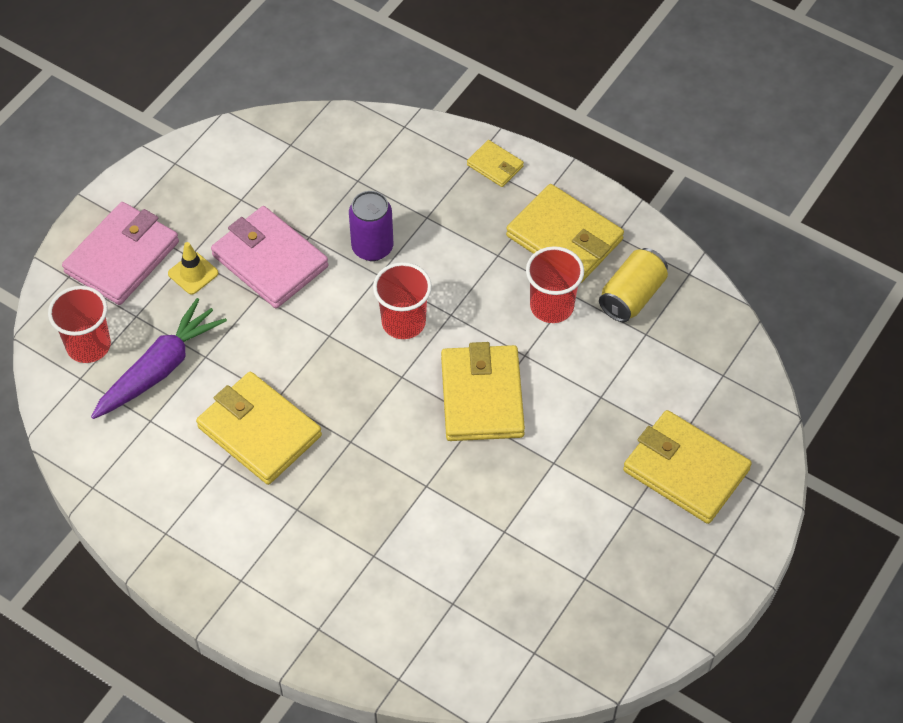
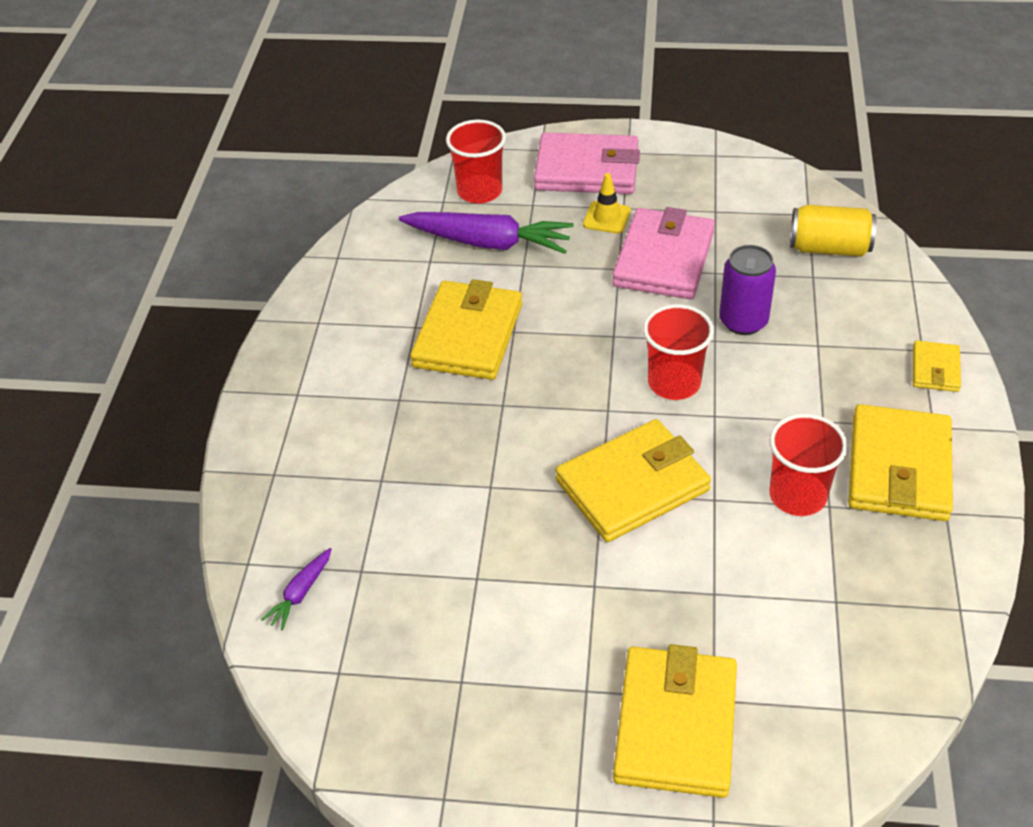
camera: 65 degrees right, 10 degrees down
yellow can [599,248,668,322] -> yellow can moved to [790,205,876,257]
none -> purple carrot [261,548,332,630]

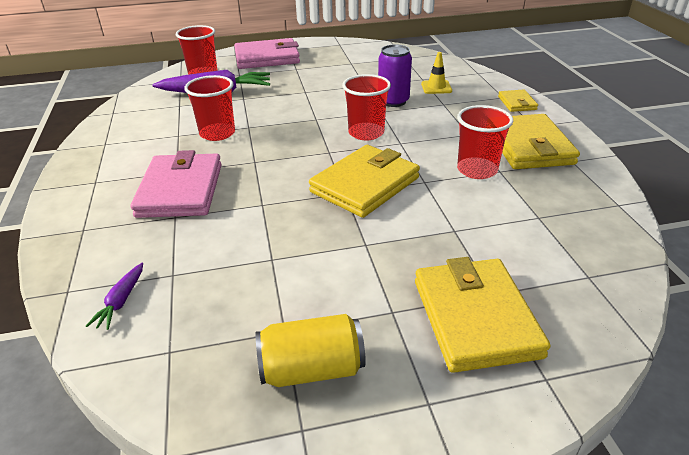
camera: 20 degrees left, 10 degrees down
yellow wallet [410,279,522,380] -> red cup [184,75,235,141]
yellow traffic cone [583,173,631,234] -> yellow traffic cone moved to [421,52,452,94]
pink wallet [612,207,715,299] -> pink wallet moved to [130,150,222,218]
yellow can [790,205,876,257] -> yellow can moved to [256,314,366,387]

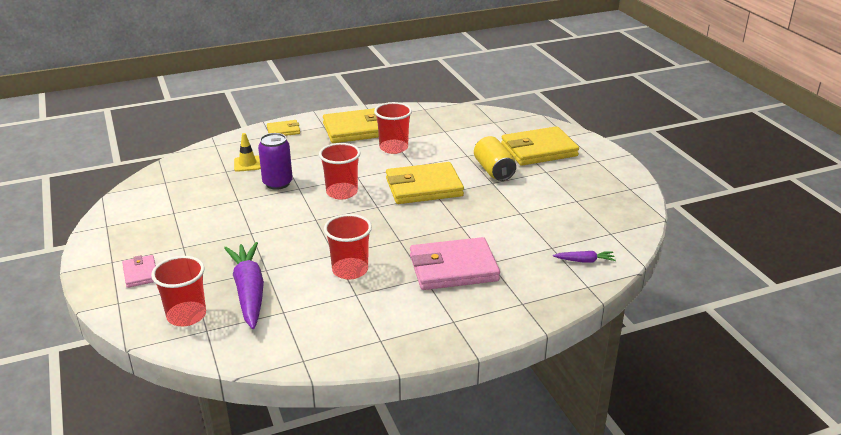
camera: 100 degrees left, 5 degrees down
pink wallet [234,38,300,69] -> pink wallet [122,255,156,288], size x0.50
yellow can [256,314,366,387] -> yellow can moved to [474,136,516,181]
yellow wallet [309,145,420,218] -> yellow wallet turned 45 degrees counterclockwise [386,162,464,204]

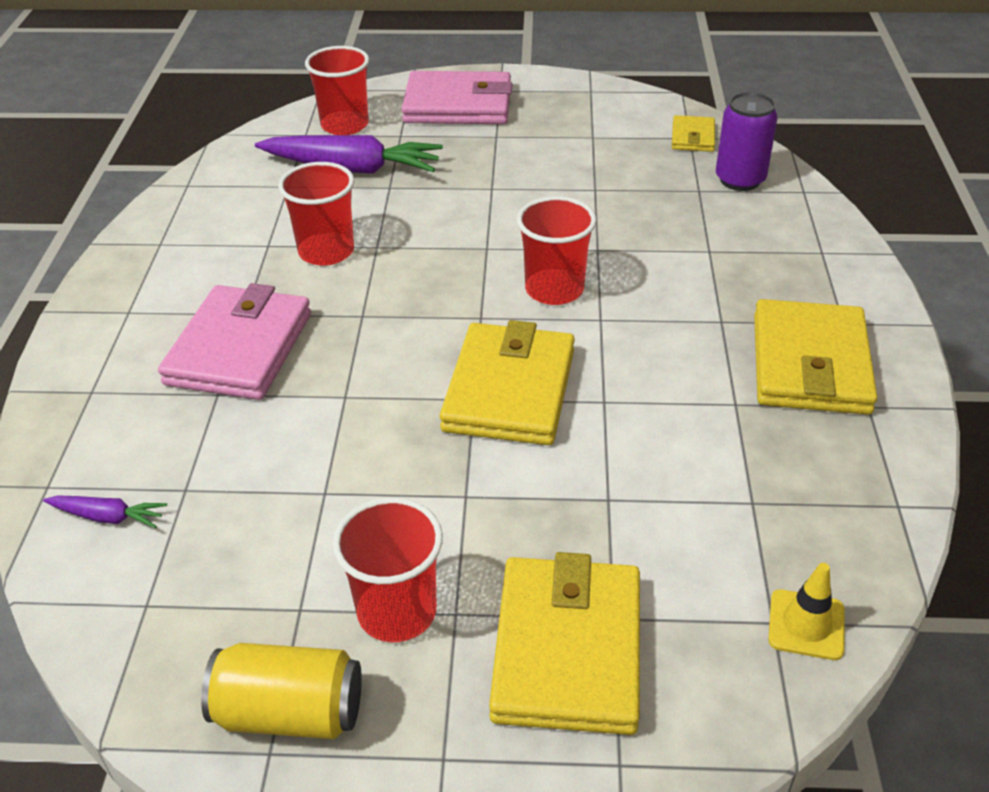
camera: 115 degrees right, 10 degrees up
pink wallet [122,255,156,288] -> pink wallet [401,71,512,124], size x2.01
yellow traffic cone [234,133,261,172] -> yellow traffic cone moved to [768,563,844,660]
purple can [258,133,293,190] -> purple can moved to [716,92,778,191]
yellow wallet [267,120,300,136] -> yellow wallet moved to [672,115,715,152]
red cup [374,102,412,154] -> red cup moved to [333,497,443,642]
yellow can [474,136,516,181] -> yellow can moved to [201,643,362,739]
purple carrot [553,251,616,263] -> purple carrot turned 105 degrees counterclockwise [43,495,167,528]

